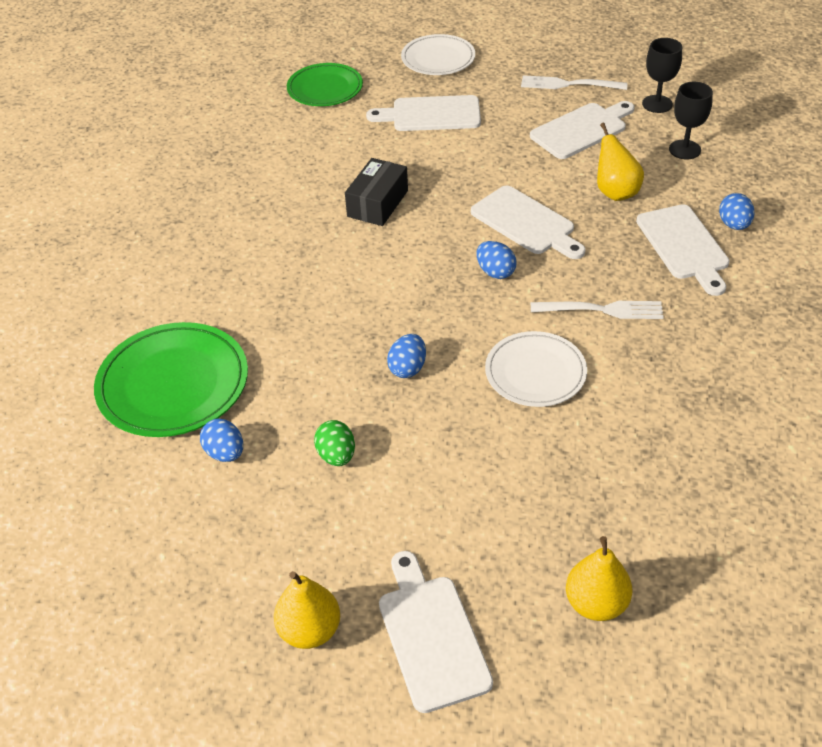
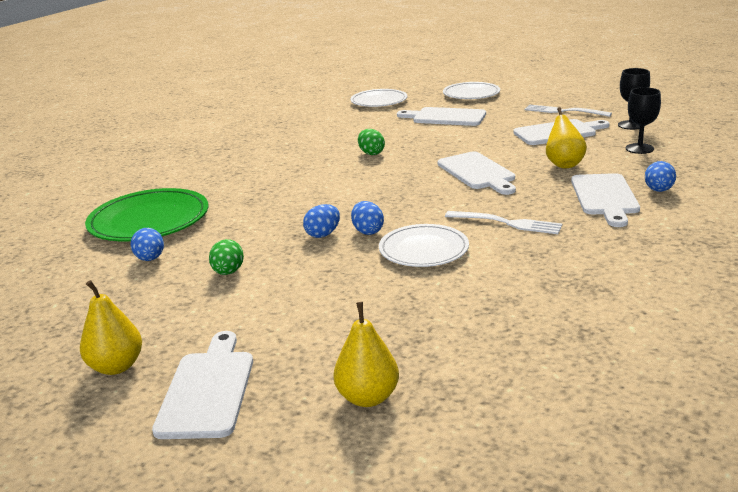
camera: 20 degrees right, 20 degrees down
green plate [287,63,363,106] -> white plate [350,89,407,107]
black box [345,158,408,226] -> green egg [358,129,385,155]
blue egg [477,241,516,279] -> blue egg moved to [351,201,384,235]

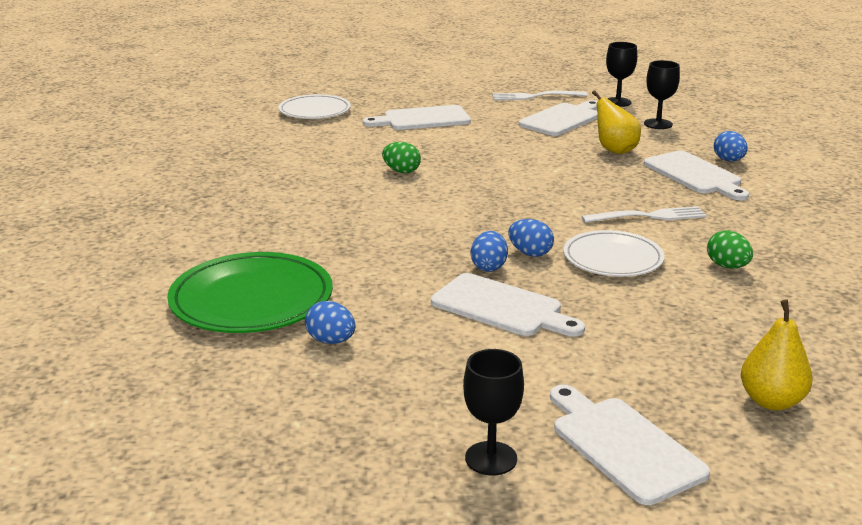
camera: 35 degrees left, 0 degrees up
yellow pear [80,280,142,375] -> black goblet [463,349,524,475]
green egg [209,239,244,275] -> green egg moved to [707,230,753,269]
white cutting board [438,152,516,195] -> white cutting board moved to [431,273,585,336]
white plate [443,82,500,99] -> none

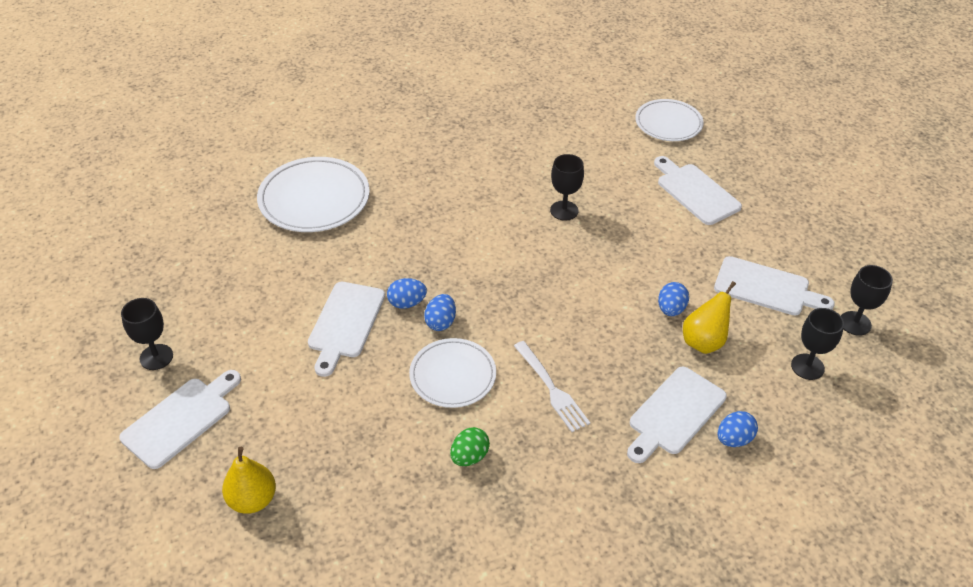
camera: 70 degrees right, 20 degrees up
green plate [167,252,333,333] -> white plate [257,157,370,232]
blue egg [305,301,355,344] -> blue egg moved to [658,282,689,316]
green egg [382,142,421,173] -> black goblet [550,154,584,221]
white fork [492,91,588,100] -> none

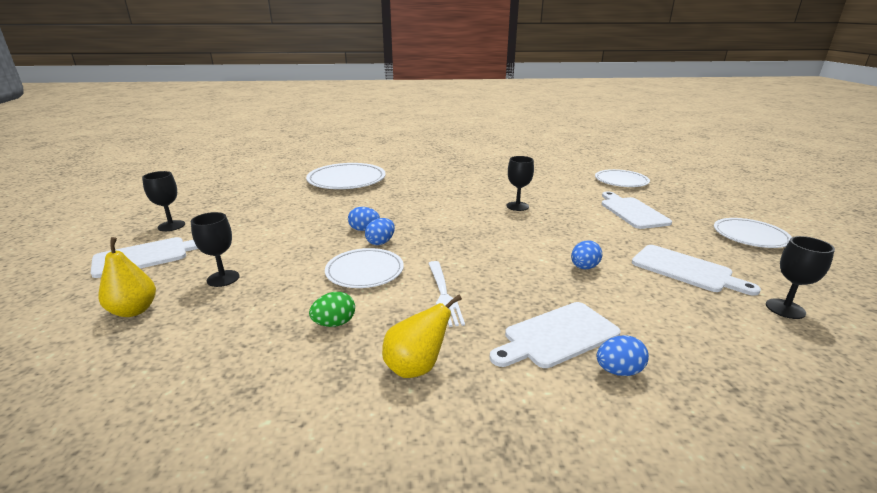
camera: 20 degrees right, 20 degrees down
white cutting board [308,282,385,377] -> none
yellow pear [683,281,736,354] -> yellow pear moved to [382,295,462,378]
black goblet [791,308,844,380] -> black goblet moved to [191,212,240,287]
none -> white plate [714,218,792,248]

